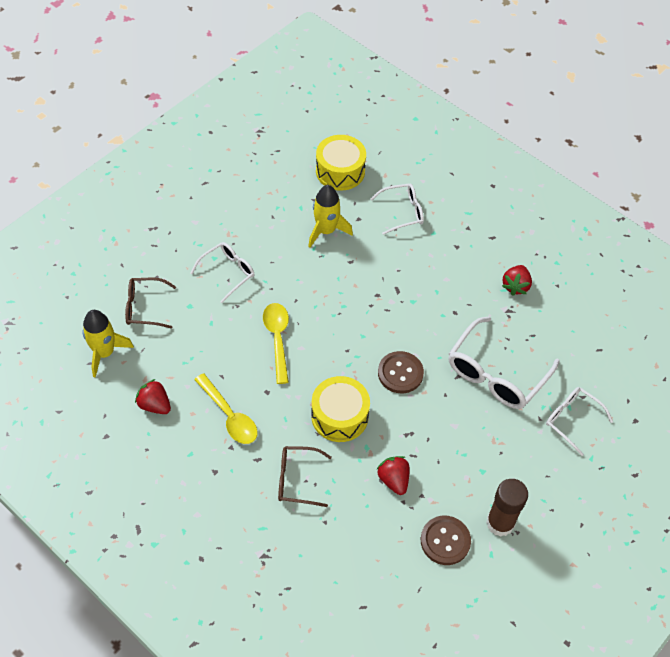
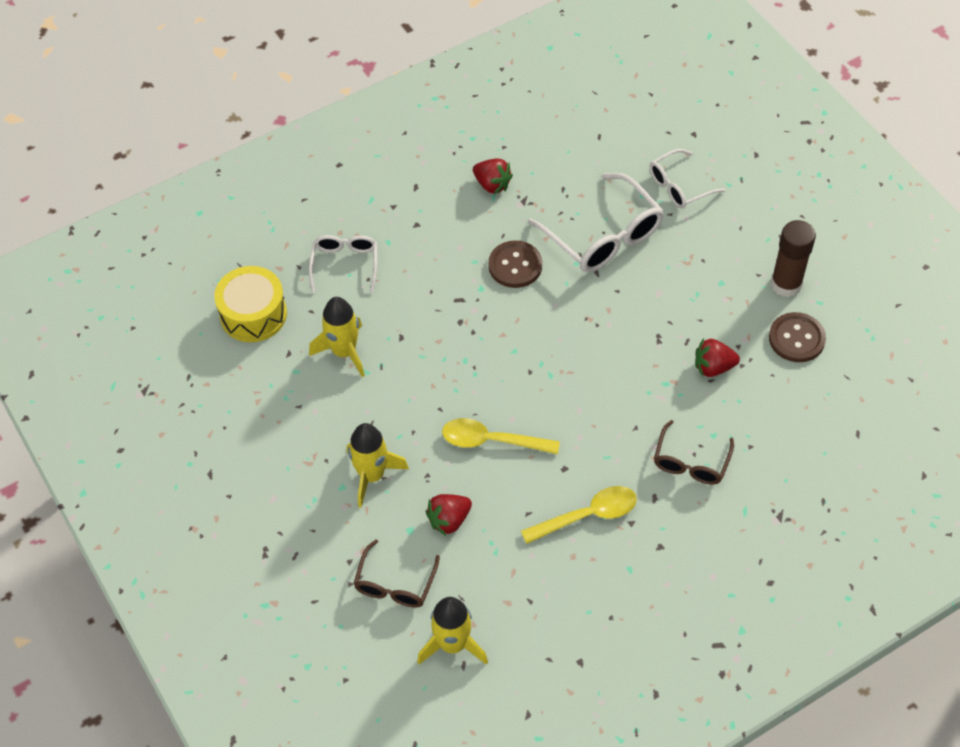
camera: 70 degrees left, 0 degrees up
red strawberry [135,379,171,414] -> red strawberry moved to [426,494,472,536]
white glasses [190,242,254,303] -> yellow rocket [347,423,409,508]
yellow drum [311,376,370,442] -> none
brown button [378,351,424,393] -> brown button moved to [488,241,542,288]

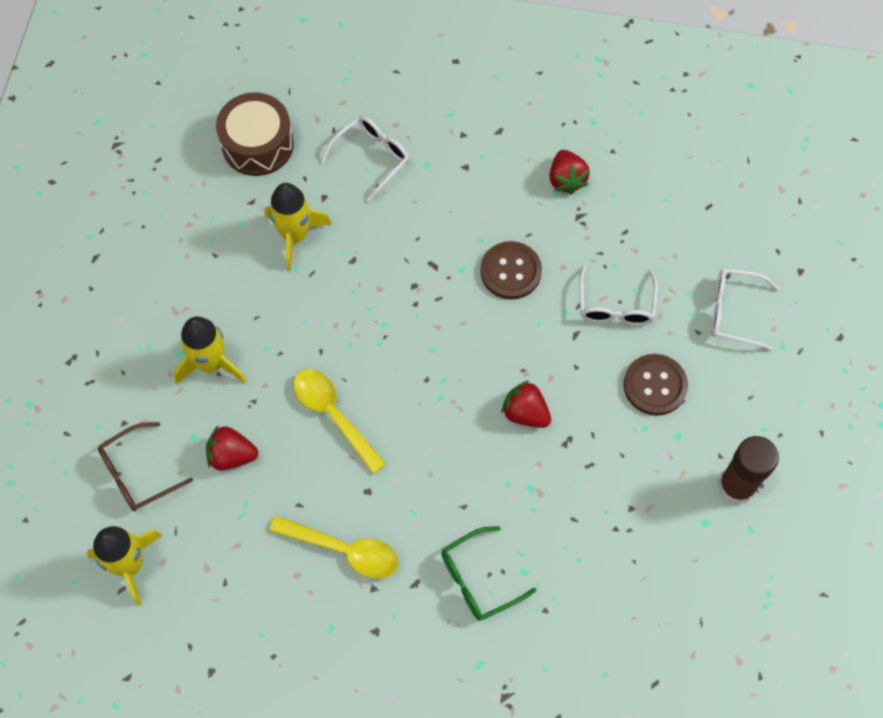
camera: 40 degrees right, 10 degrees up
yellow drum [214,266,287,342] -> brown drum [216,92,294,176]
white glasses [528,173,664,272] -> white glasses [579,265,658,325], size x0.60
brown glasses [654,420,734,485] -> green glasses [441,526,537,621]
red strawberry [695,338,740,377] -> red strawberry moved to [501,380,551,428]
brown button [769,312,826,362] -> brown button moved to [624,354,688,416]

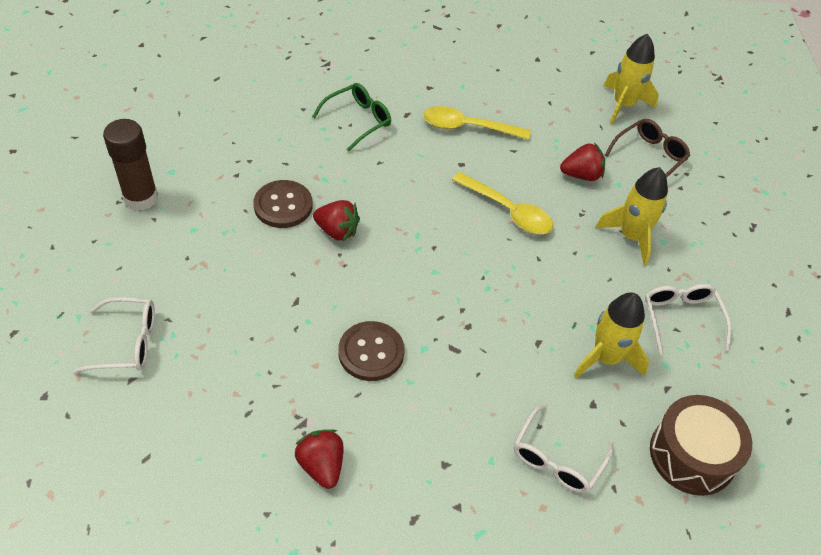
camera: 165 degrees right, 15 degrees down
white glasses [579,265,658,325] -> white glasses moved to [645,284,731,355]
brown button [624,354,688,416] -> brown button moved to [253,180,313,228]

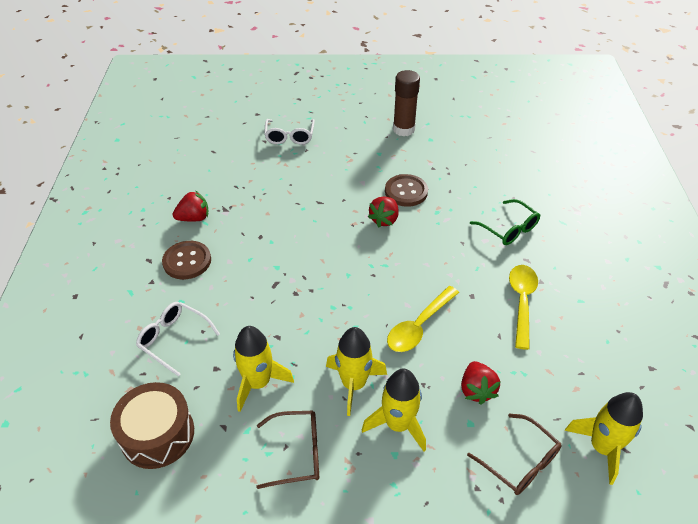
camera: 95 degrees right, 5 degrees down
brown button [338,321,405,381] -> brown button moved to [162,241,211,280]
white glasses [645,284,731,355] -> brown glasses [256,411,319,489]
none -> yellow rocket [326,327,387,416]

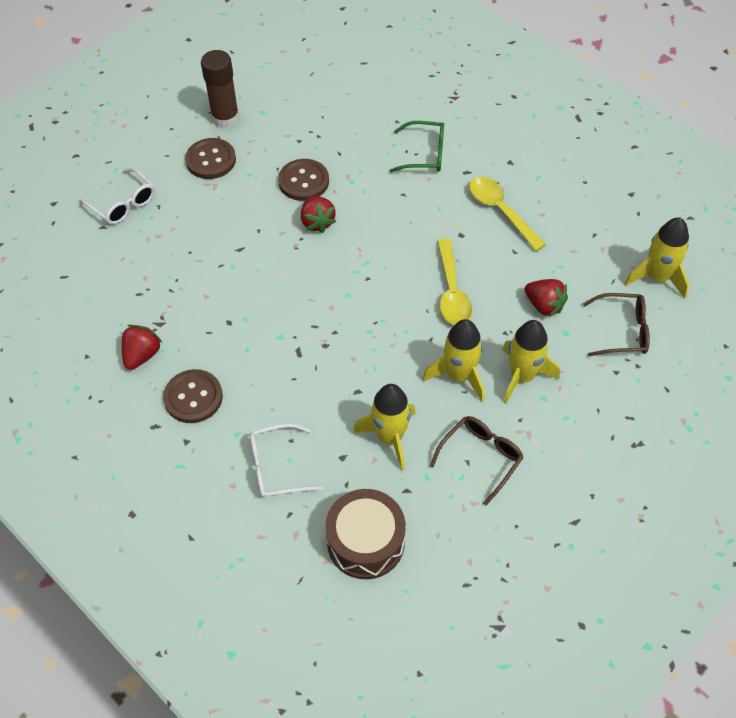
camera: 45 degrees left, 10 degrees up
none -> brown button [185,138,236,179]

